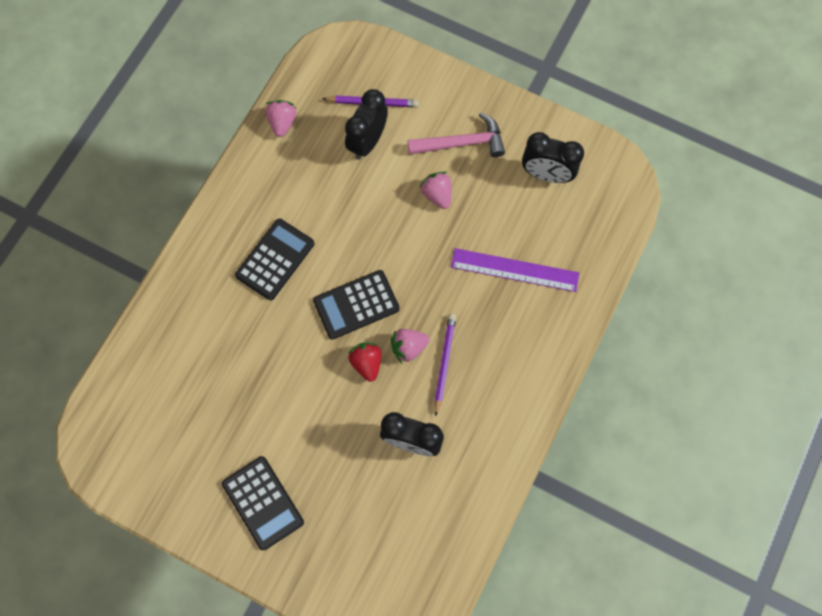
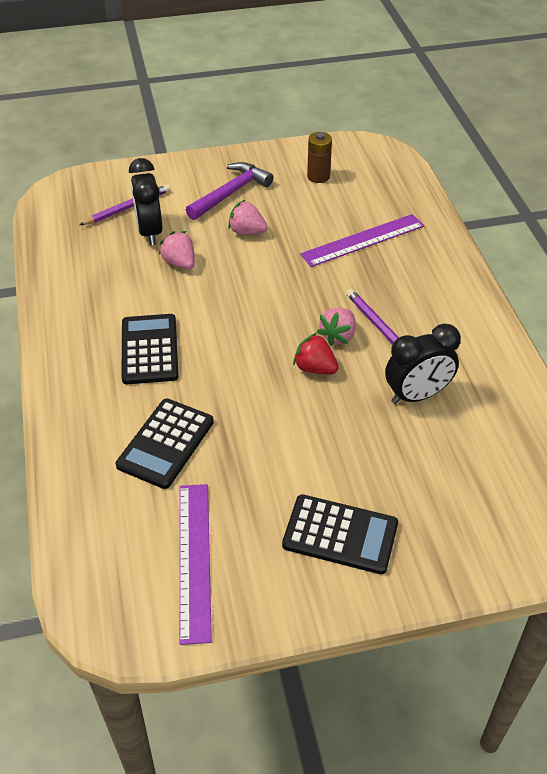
camera: 40 degrees left, 25 degrees down
pink strawberry [265,100,296,137] -> pink strawberry moved to [159,231,195,269]
black calculator [313,270,400,340] -> black calculator moved to [116,399,214,489]
pink hammer [408,112,505,157] -> purple hammer [186,162,274,220]
black clock [522,132,584,183] -> brown battery [307,132,332,183]
none -> purple ruler [180,484,212,645]

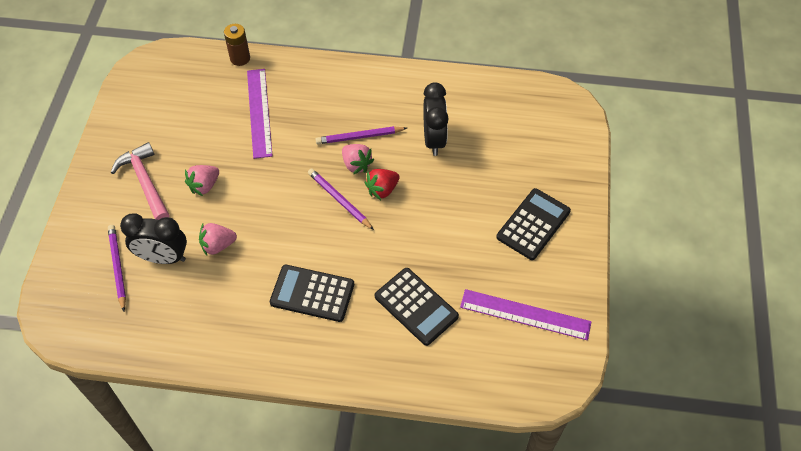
camera: 70 degrees left, 10 degrees up
purple hammer [186,162,274,220] -> pink hammer [111,142,170,220]
brown battery [307,132,332,183] -> brown battery moved to [224,24,250,66]
none -> purple pencil [308,168,374,230]

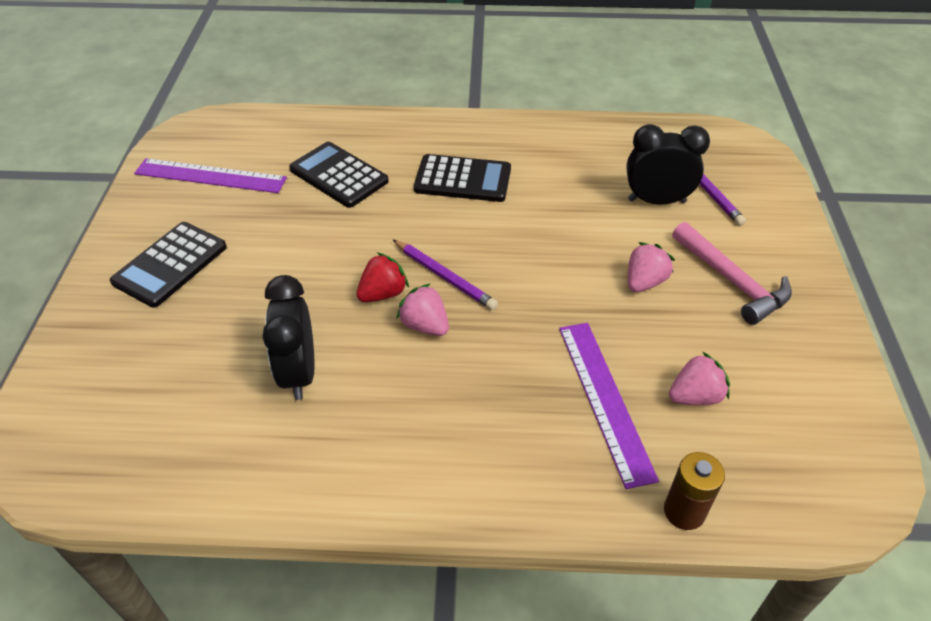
camera: 175 degrees right, 10 degrees down
pink strawberry [199,223,237,256] -> pink strawberry moved to [669,351,730,405]
purple pencil [316,126,407,144] -> none

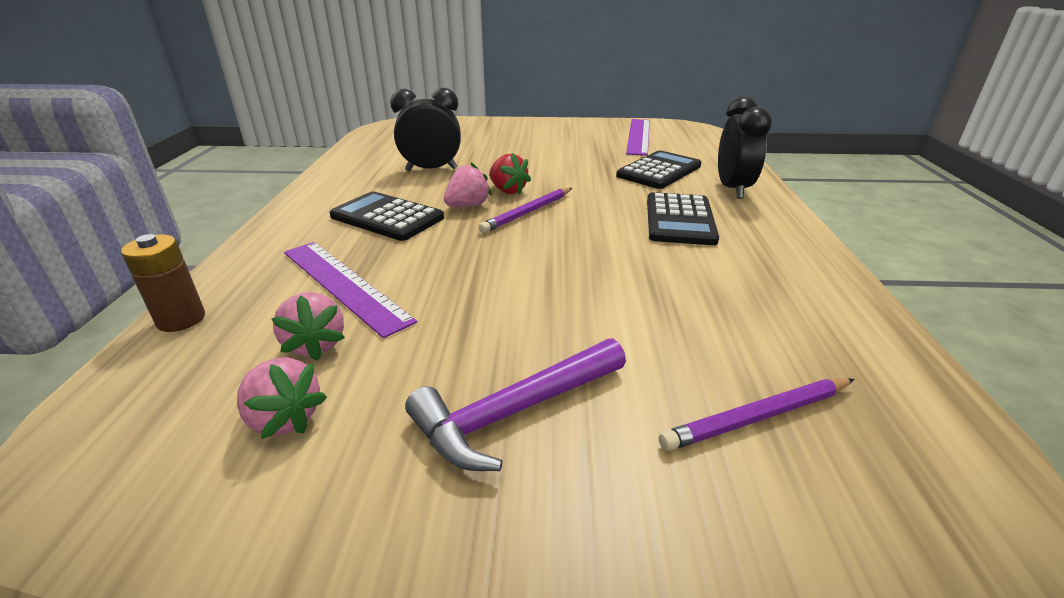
camera: 90 degrees right, 15 degrees down
black calculator [110,222,227,308] -> black calculator moved to [329,191,444,241]
purple ruler [559,323,659,489] -> purple ruler turned 60 degrees clockwise [284,242,417,338]
black clock [626,124,710,205] -> black clock moved to [718,97,772,199]
pink strawberry [628,242,675,292] -> pink strawberry moved to [237,357,327,439]
pink hammer [672,222,792,325] -> purple hammer [405,338,626,471]

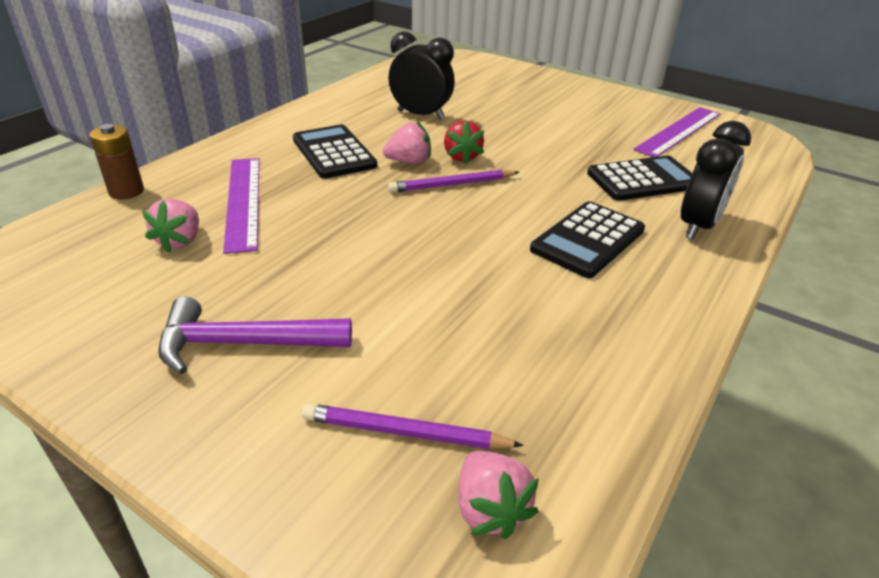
camera: 30 degrees right, 5 degrees up
pink strawberry [237,357,327,439] -> pink strawberry moved to [458,451,539,539]

